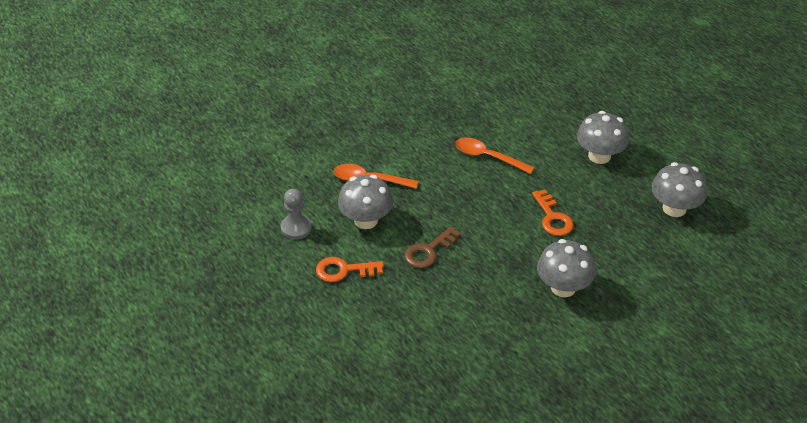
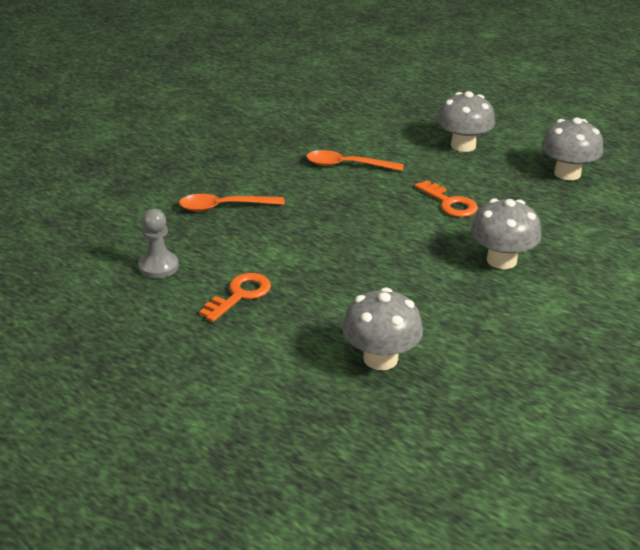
camera: 20 degrees left, 10 degrees down
orange key [316,257,384,282] -> orange key turned 150 degrees clockwise [199,273,271,322]
grey mushroom [338,175,393,229] -> grey mushroom moved to [342,287,423,370]
brown key [404,226,461,268] -> none

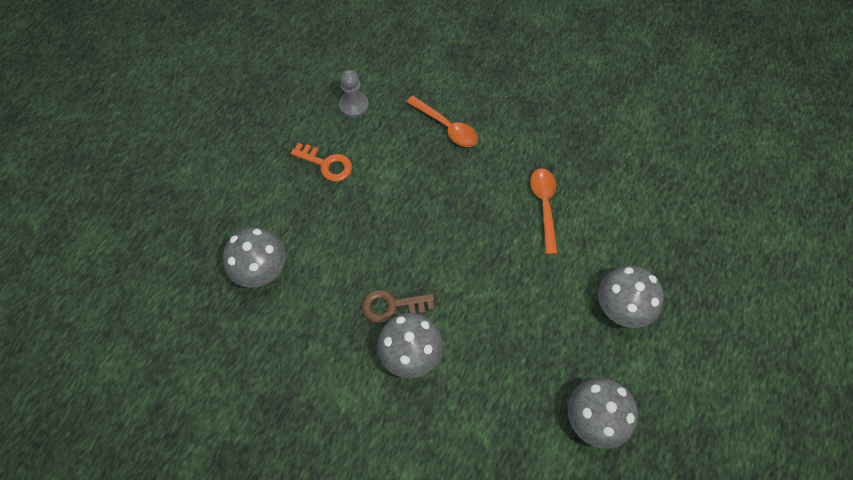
camera: 80 degrees right, 30 degrees up
orange spoon [179,194,285,211] -> orange spoon turned 150 degrees clockwise [406,95,478,147]
orange key [415,180,478,217] -> none
none -> brown key [362,289,435,323]

